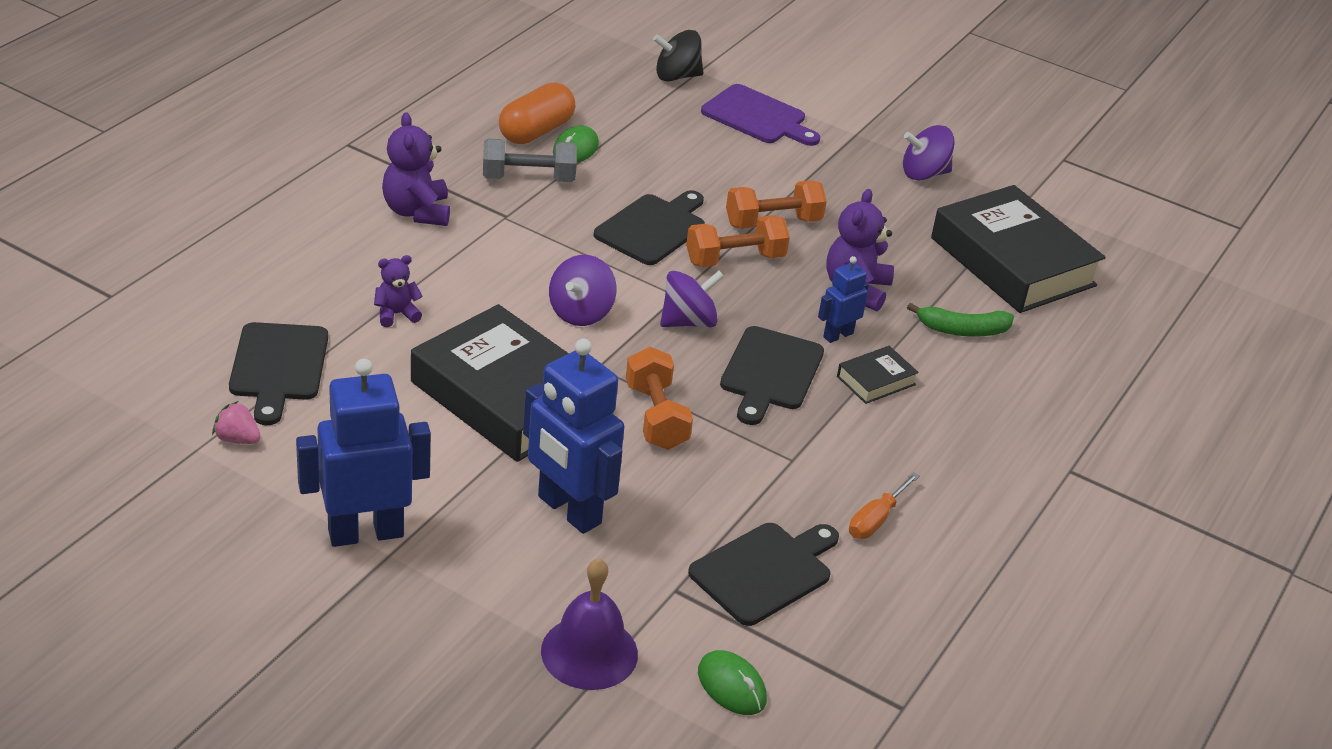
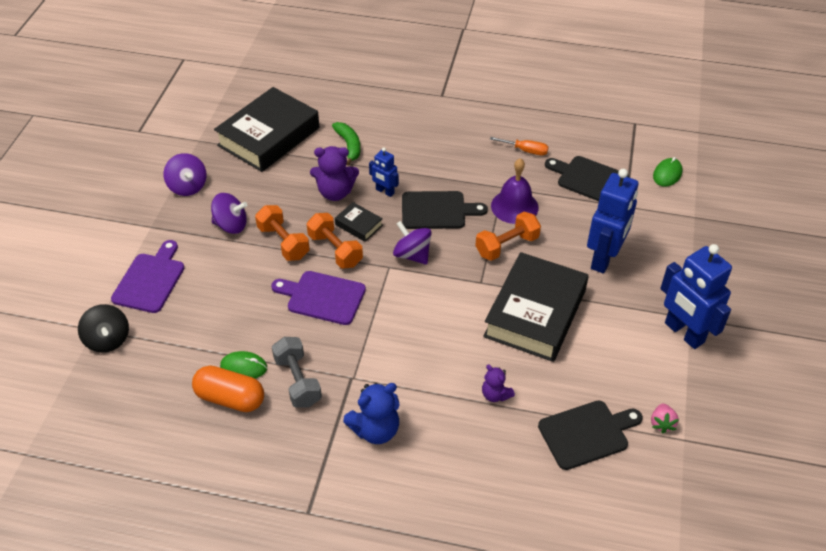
camera: 105 degrees left, 10 degrees up
purple teddy bear [382,112,450,226] -> blue teddy bear [343,383,400,444]
purple bell [541,558,638,690] -> purple bell moved to [491,158,539,224]
purple spinning top [549,255,617,326] -> purple spinning top moved to [211,193,247,234]
black cutting board [594,190,705,265] -> purple cutting board [271,271,366,325]
black book [837,346,919,404] -> black book moved to [335,202,383,242]

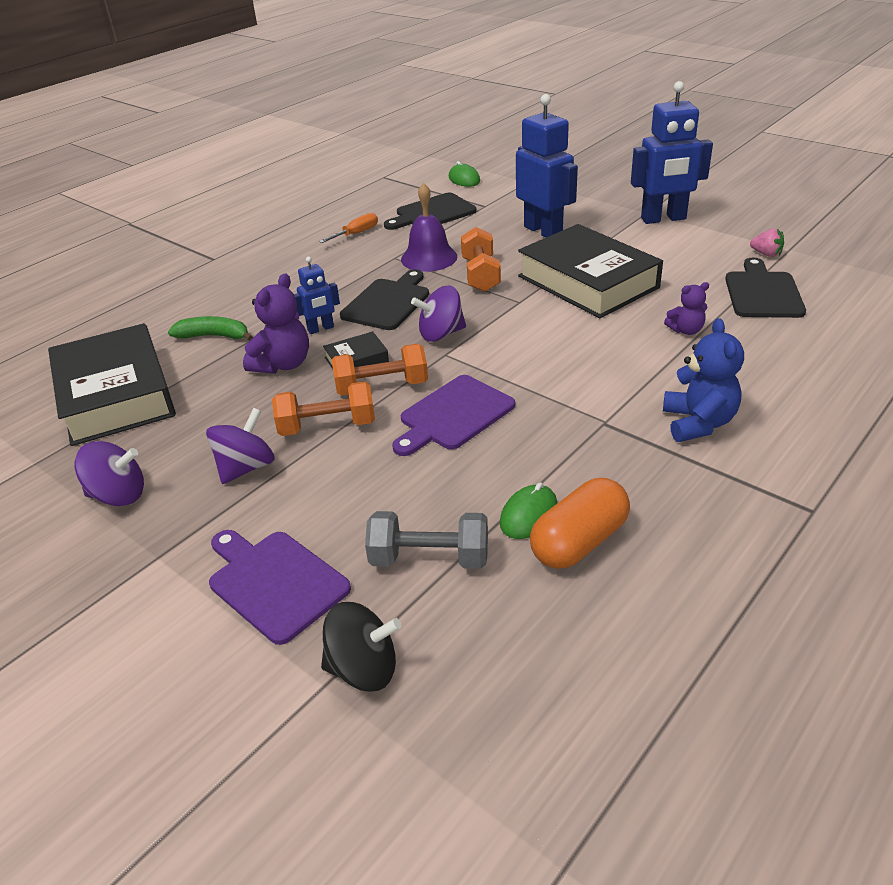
camera: 60 degrees left, 10 degrees down
grey dumbbell [272,337,322,408] -> grey dumbbell moved to [365,511,488,569]

